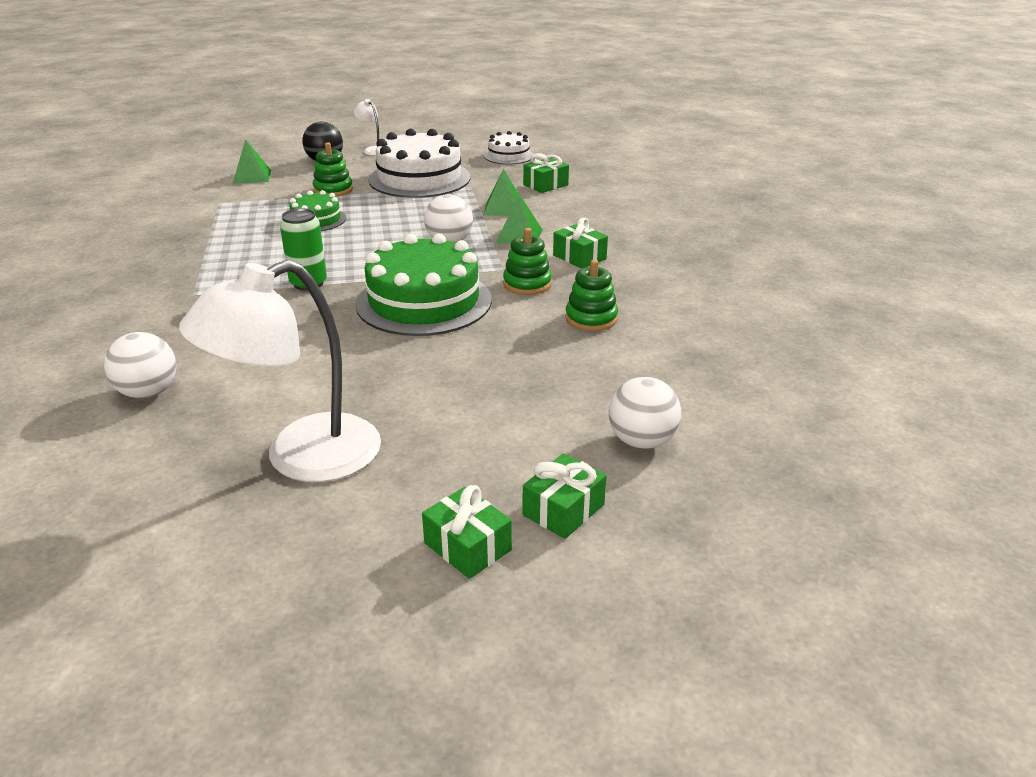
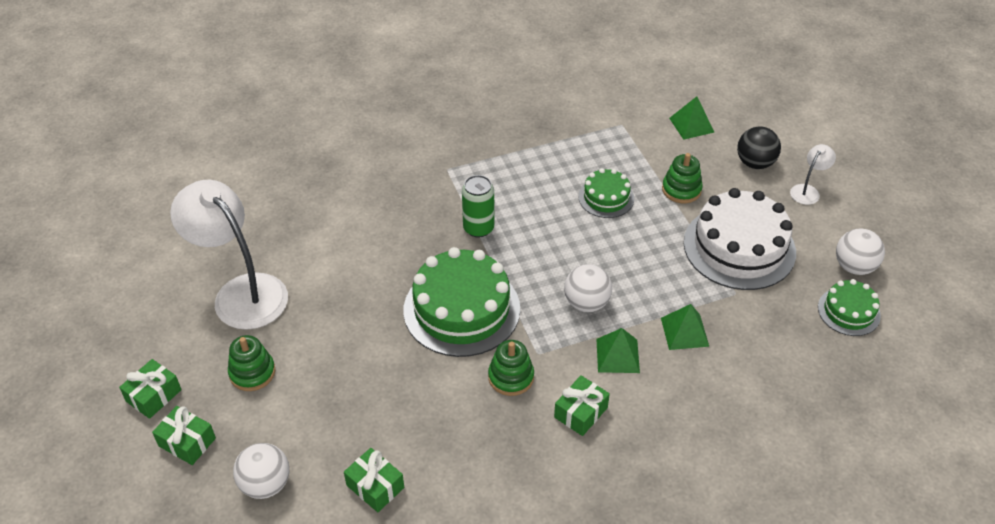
camera: 80 degrees right, 15 degrees up
white ball [104,332,176,398] -> white ball moved to [836,229,885,275]
white cake [484,131,533,164] -> green cake [818,279,881,336]
green gift [523,153,569,193] -> green gift moved to [344,448,404,512]
green stacking toy [565,260,618,331] -> green stacking toy moved to [228,335,275,391]

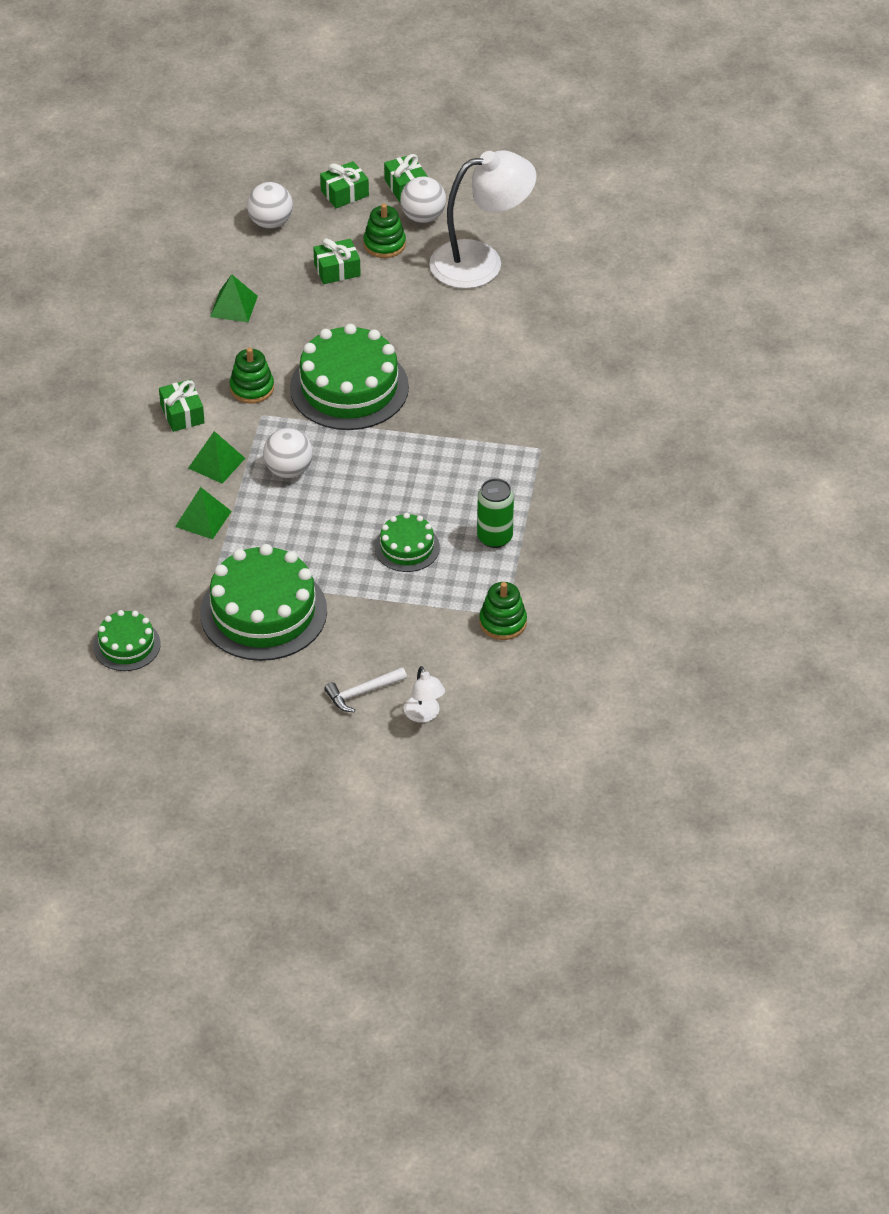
camera: 120 degrees right, 0 degrees up
green gift [344,448,404,512] -> green gift moved to [313,238,361,284]
green can [462,175,494,238] -> green can moved to [477,478,514,548]
green stacking toy [662,153,703,203] -> green stacking toy moved to [479,582,527,640]
green pyramid [669,96,714,140] -> green pyramid moved to [210,274,258,322]
white cake [684,188,796,290] -> green cake [200,544,327,661]
black ball [737,127,781,169] -> white hammer [324,667,407,713]
white lamp [790,144,836,205] -> white lamp moved to [404,666,445,723]
white ball [836,229,885,275] -> white ball moved to [400,177,446,223]

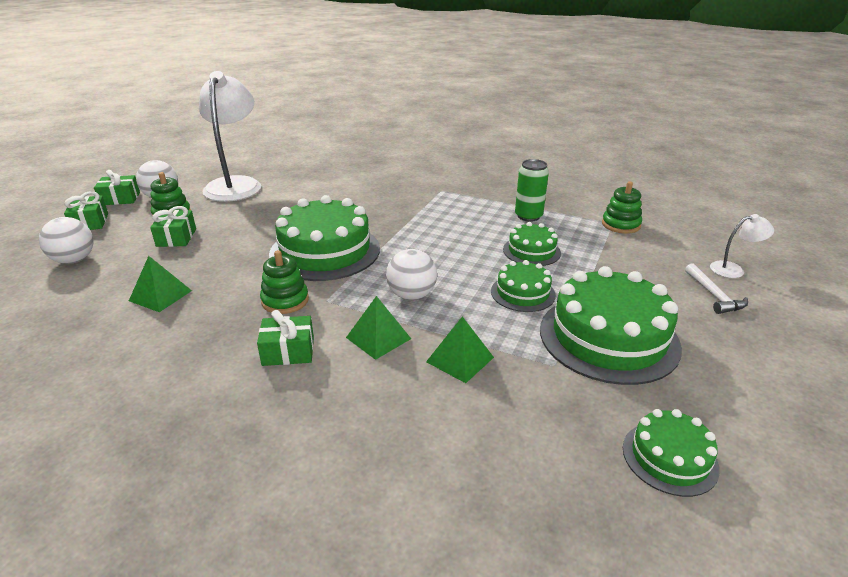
camera: 75 degrees left, 15 degrees down
none -> green cake [491,260,556,312]

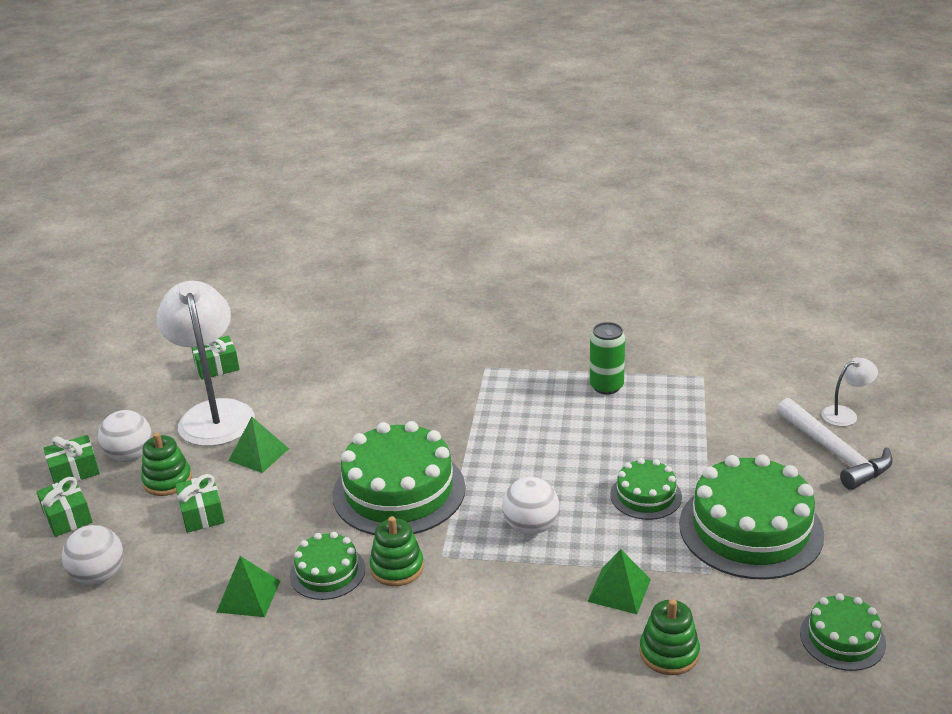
camera: 15 degrees left, 0 degrees up
green gift [257,310,314,366] -> green gift moved to [191,335,240,380]
green pyramid [346,296,411,360] -> green pyramid moved to [228,417,289,473]
green cake [503,222,561,266] -> green cake moved to [290,532,365,600]
green stacking toy [602,181,642,234] -> green stacking toy moved to [640,599,700,675]
white hammer [685,263,748,314] -> white hammer [777,398,893,490], size x1.64

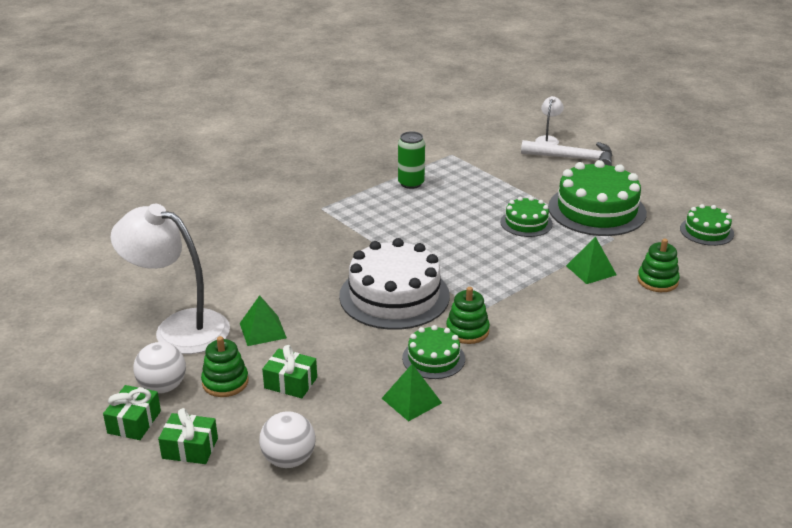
camera: 50 degrees left, 0 degrees up
green gift [191,335,240,380] -> none
green cake [332,421,466,535] -> white cake [339,238,450,330]
white ball [502,477,559,535] -> none

